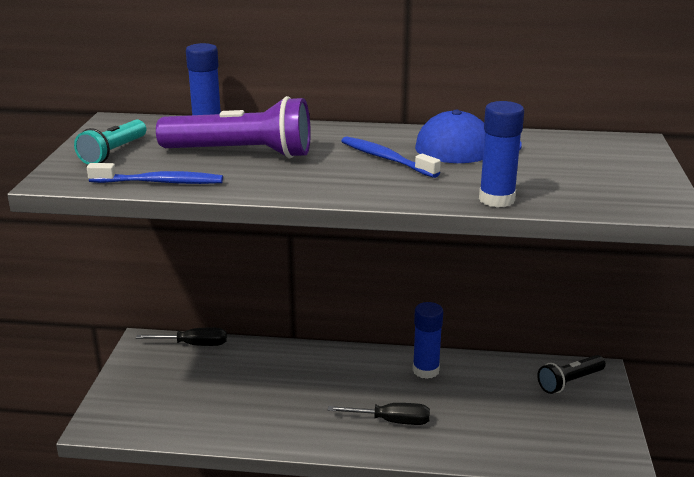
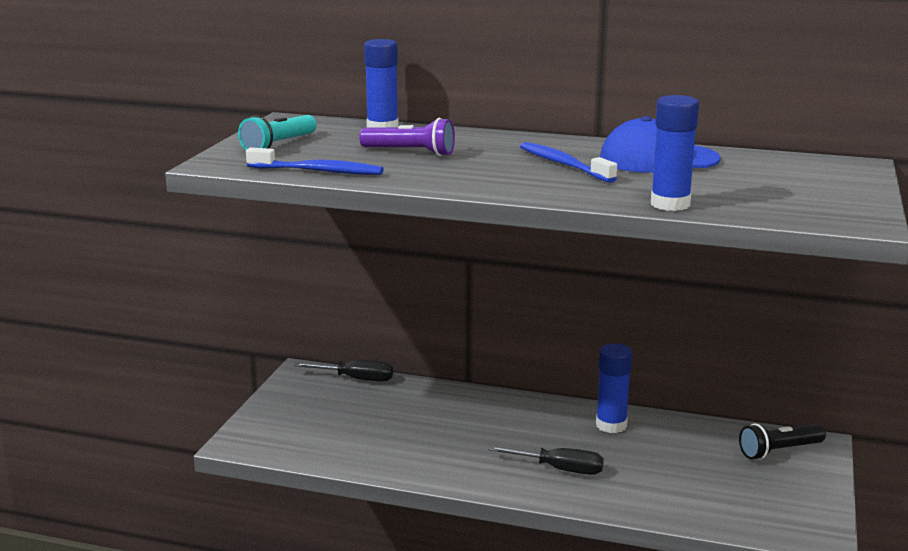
camera: 10 degrees right, 5 degrees down
purple flashlight [156,96,311,159] -> purple flashlight [359,118,455,156], size x0.58

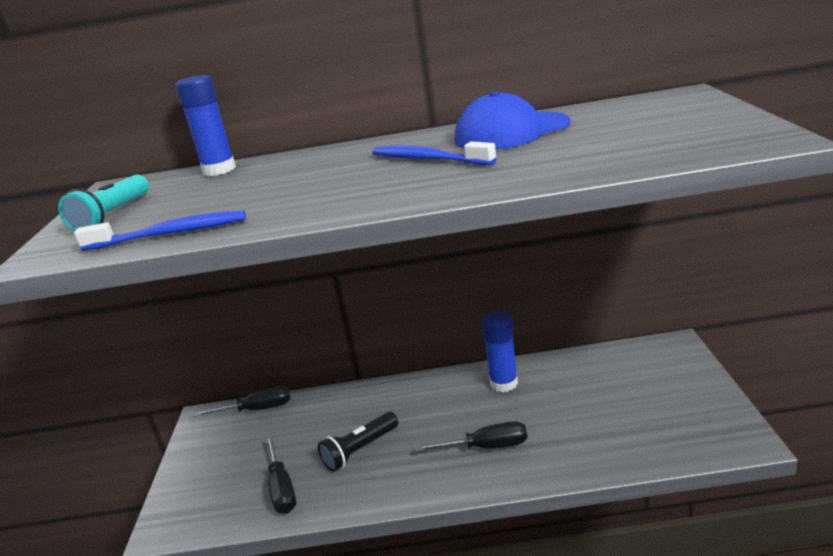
camera: 15 degrees left, 5 degrees up
purple flashlight [359,118,455,156] -> none
blue glue stick [651,95,699,211] -> none
black flashlight [739,423,826,460] -> black flashlight moved to [318,412,398,472]
none -> black screwdriver [266,436,296,514]

